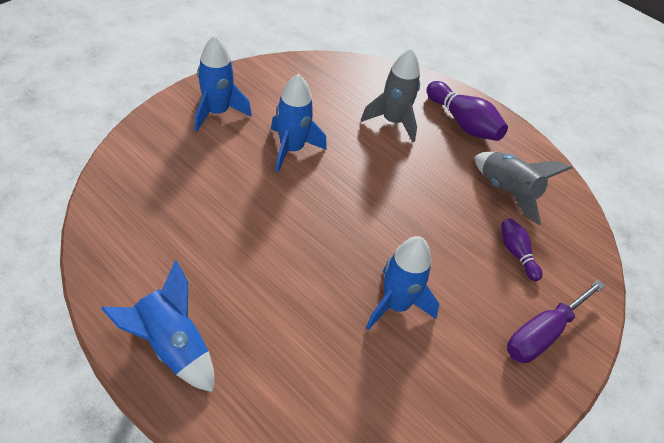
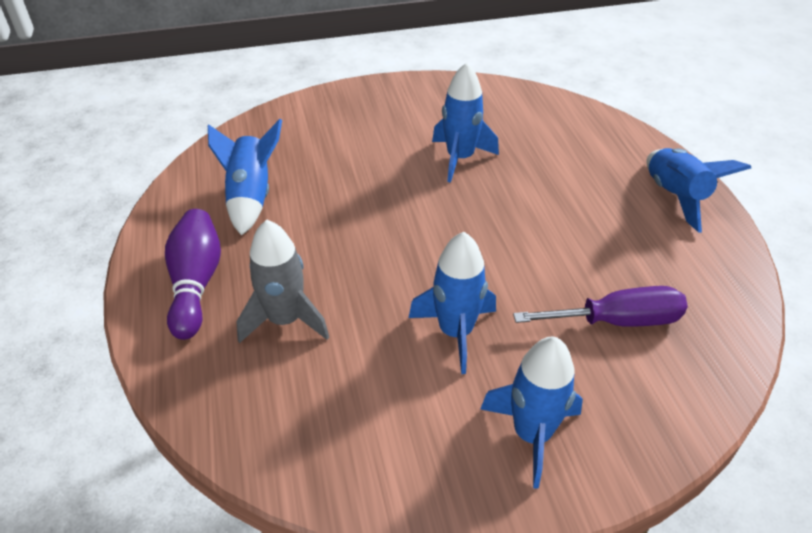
camera: 140 degrees left, 5 degrees down
grey rocket [475,152,572,225] -> blue rocket [208,119,282,236]
purple bowling pin [501,218,542,281] -> none
purple screwdriver [507,280,605,363] -> purple screwdriver moved to [513,286,688,327]

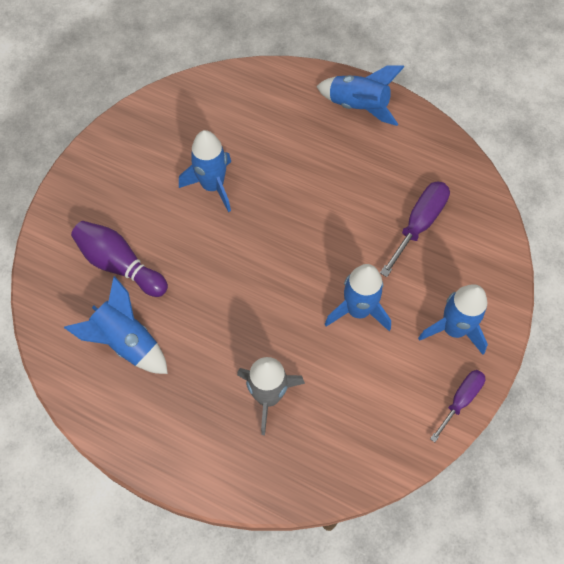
camera: 50 degrees left, 20 degrees up
purple bowling pin [165,209,221,340] -> purple bowling pin moved to [71,221,168,297]
none -> purple screwdriver [430,370,485,442]

